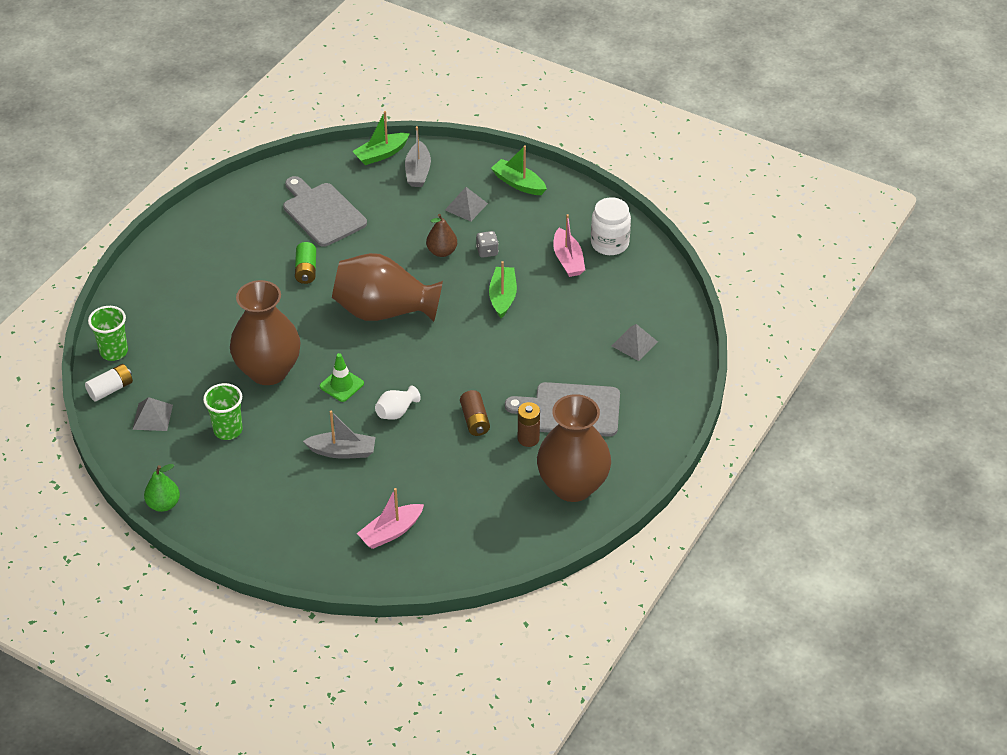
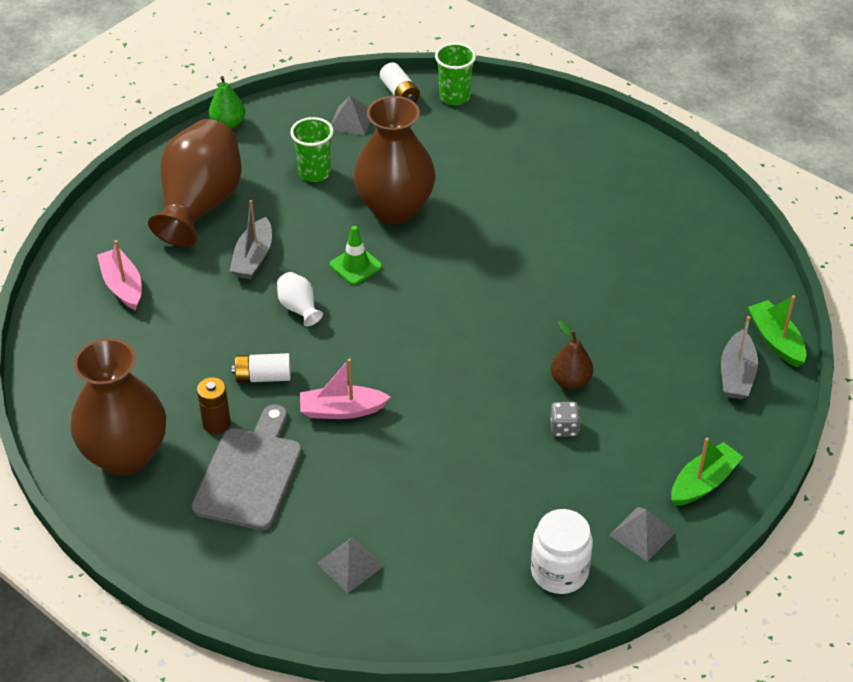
camera: 100 degrees right, 0 degrees up
grey cutting board [283,176,367,247] -> none
green battery [295,242,316,284] -> none
brown vase [332,253,443,322] -> brown vase moved to [148,119,242,247]
grey boat [405,126,431,187] -> grey boat turned 90 degrees counterclockwise [721,316,758,399]
grey pyramid [445,187,488,221] -> grey pyramid moved to [609,507,676,562]
brown battery [460,390,490,436] -> white battery [232,353,291,383]
green boat [489,261,517,318] -> none
pink boat [553,214,585,277] -> pink boat moved to [300,358,391,419]

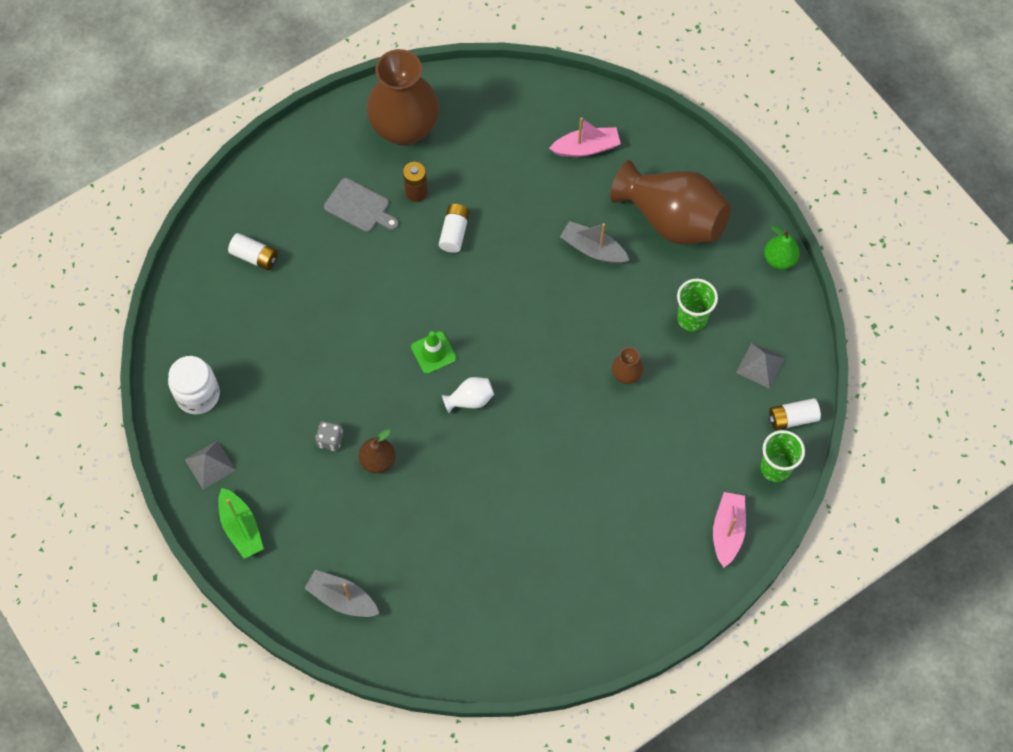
camera: 105 degrees right, 20 degrees up
grey cutting board [191,404,302,530] -> grey cutting board [324,178,399,232], size x0.65
white vase [277,272,323,326] -> white vase moved to [442,377,494,413]
pink boat [300,358,391,419] -> pink boat moved to [713,492,746,568]
grey pyramid [316,537,384,594] -> white battery [228,233,278,270]
green traffic cone [330,226,382,285] -> green traffic cone moved to [411,331,457,374]
brown vase [353,96,436,224] -> brown vase [612,347,643,384], size x0.42
green boat [748,295,807,367] -> none

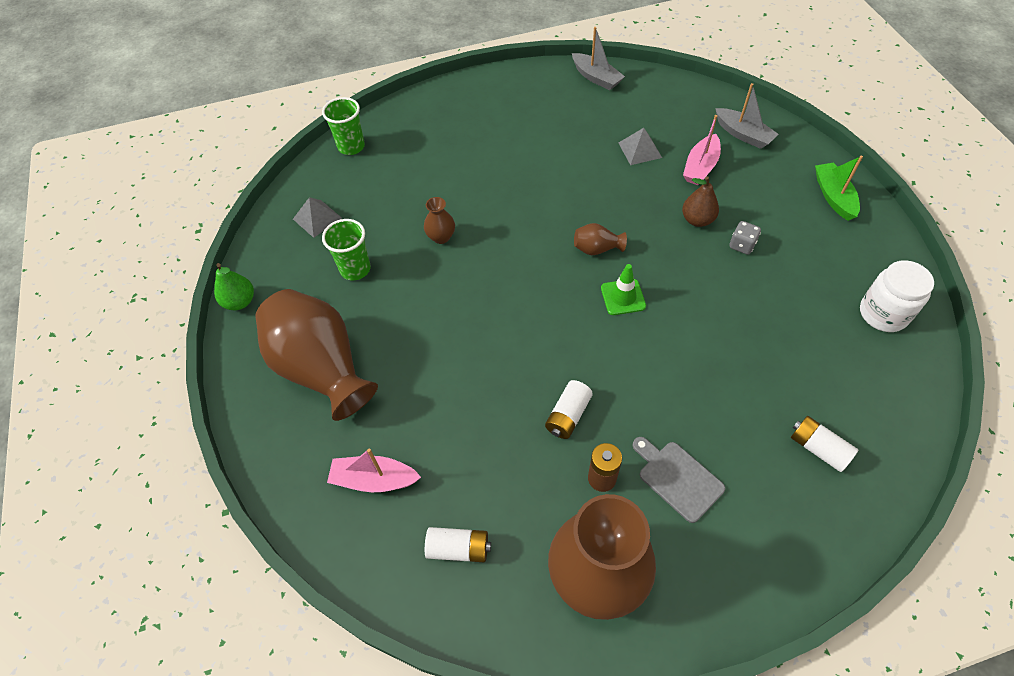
camera: 160 degrees left, 10 degrees down
grey pyramid [185,440,236,489] -> grey pyramid moved to [619,128,662,165]
white vase [442,377,494,413] -> brown vase [574,223,627,255]
grey boat [560,221,630,264] -> grey boat moved to [572,27,625,90]
pink boat [713,492,746,568] -> pink boat moved to [683,115,721,185]
white battery [768,398,821,430] -> white battery moved to [425,527,491,562]

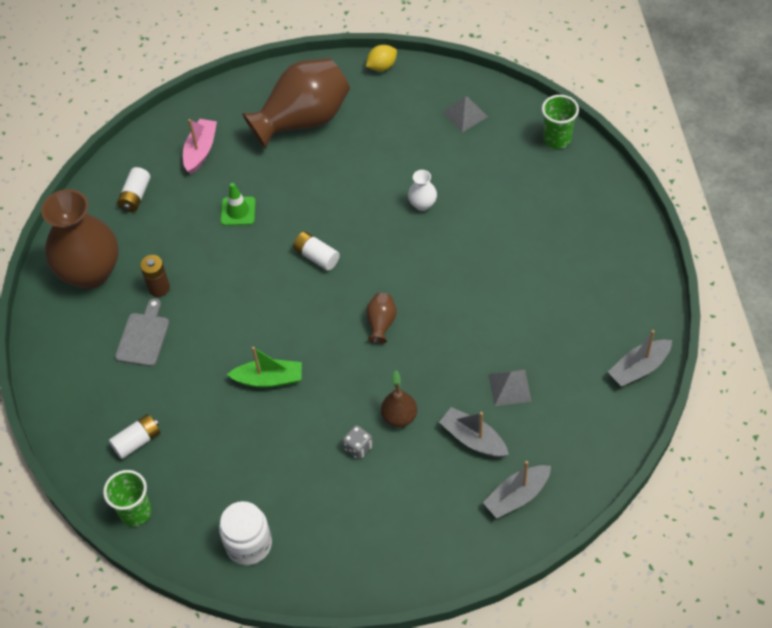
camera: 100 degrees right, 0 degrees up
green pear [214,263,254,310] -> yellow lemon [366,45,397,71]
green cup [322,219,371,280] -> green cup moved to [103,470,152,527]
brown vase [424,197,455,244] -> white vase [408,170,437,211]
white battery [545,380,593,439] -> white battery moved to [293,231,340,271]
green traffic cone [601,264,646,315] -> green traffic cone moved to [220,183,256,226]
grey cutting board [632,437,725,523] -> grey cutting board turned 45 degrees counterclockwise [115,298,169,367]
pink boat [683,115,721,185] -> grey boat [439,407,509,457]
green boat [815,156,863,221] -> green boat moved to [227,347,302,388]

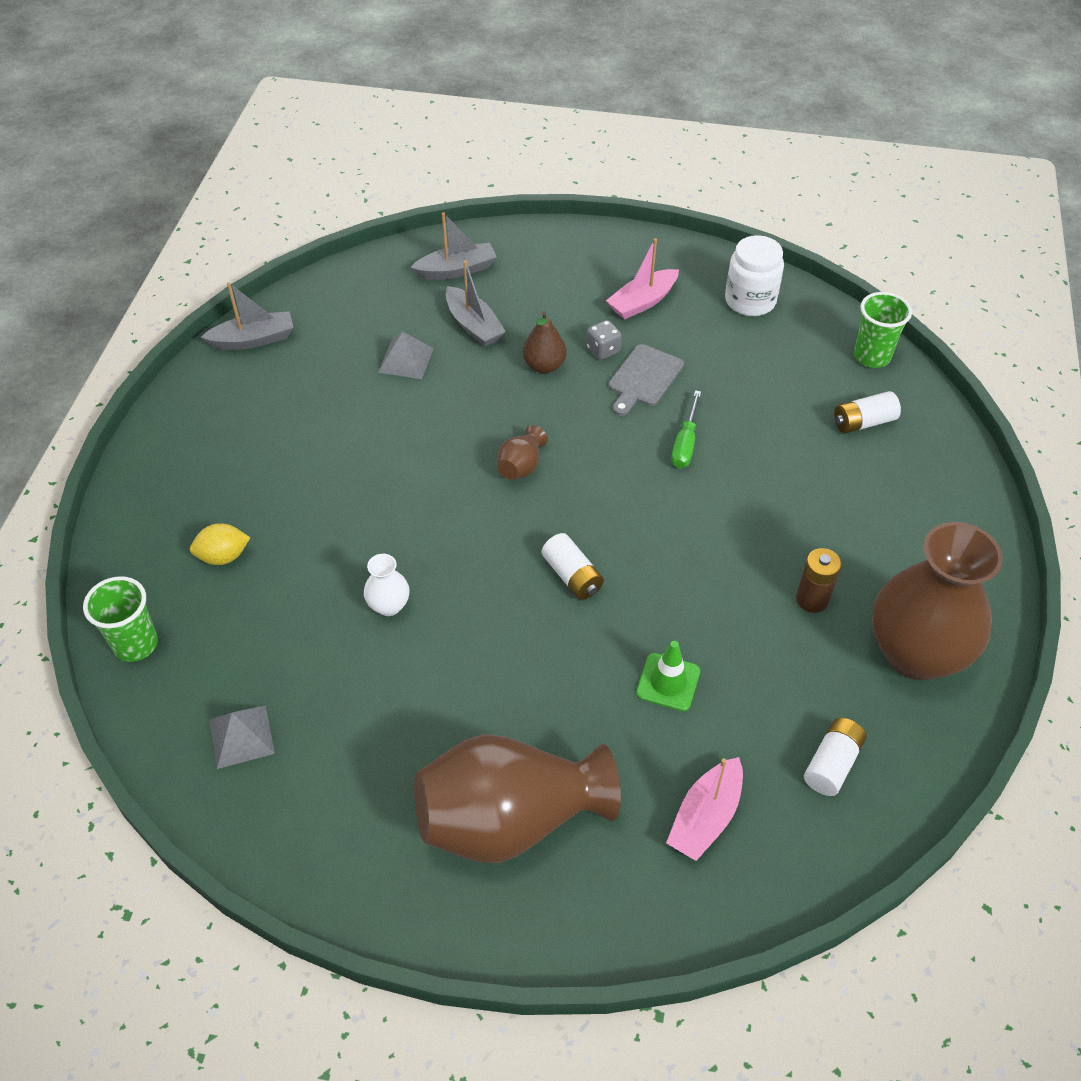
camera: 165 degrees left, 5 degrees down
grey cutting board [115,298,169,367] -> grey cutting board moved to [608,344,684,416]
green boat [227,347,302,388] -> green screwdriver [671,390,701,468]
yellow lemon [366,45,397,71] -> yellow lemon moved to [190,523,250,565]
none -> pink boat [606,238,679,320]

